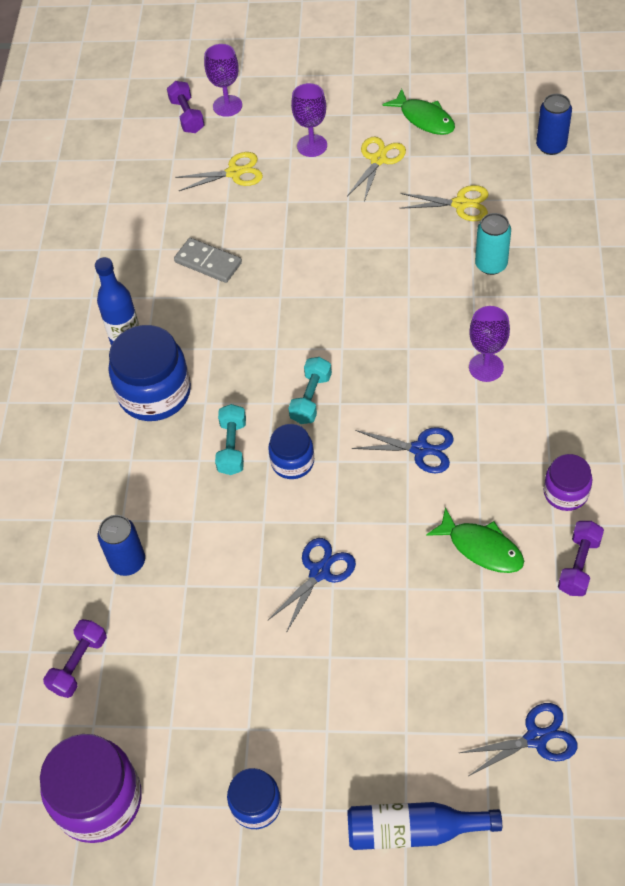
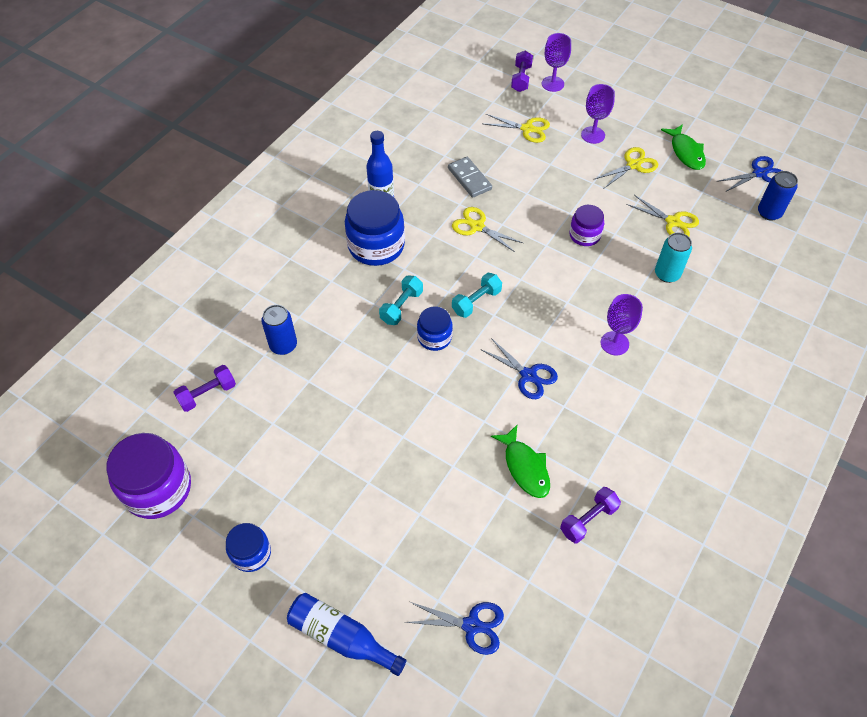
camera: 25 degrees right, 0 degrees up
blue scissors [268,538,356,633] -> blue scissors moved to [717,156,782,192]
purple jar [543,454,592,511] -> purple jar moved to [569,205,604,246]
none -> yellow scissors [452,207,523,252]

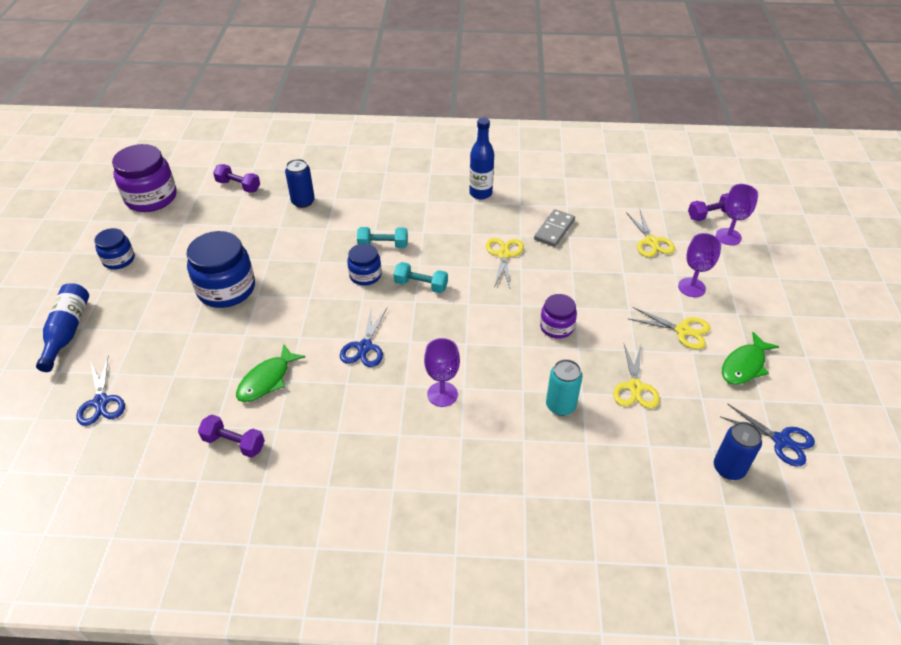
camera: 60 degrees right, 10 degrees down
blue jar [345,190,405,266] -> blue jar moved to [187,231,255,308]

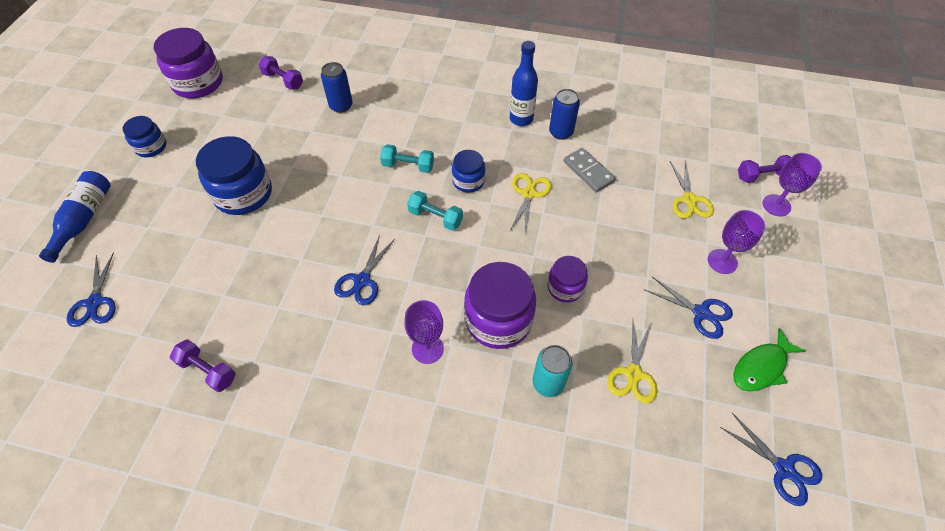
camera: 10 degrees right, 10 degrees up
green fish [236,344,305,402] -> none
blue jar [347,244,382,286] -> blue jar moved to [452,150,485,193]
grey domino [534,209,575,247] -> grey domino turned 75 degrees counterclockwise [563,148,616,192]
yellow scissors [629,307,710,349] -> blue scissors [645,277,733,339]
blue can [714,422,762,480] -> blue can moved to [549,89,580,140]
none -> purple jar [464,262,536,349]

